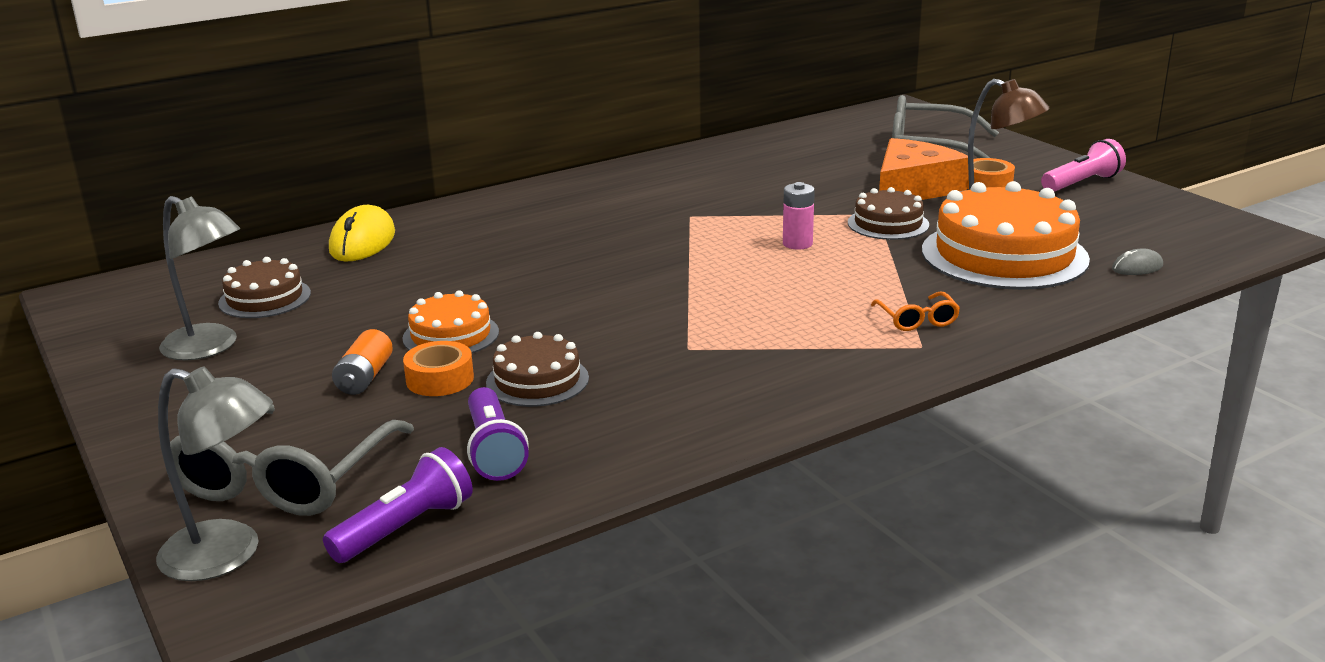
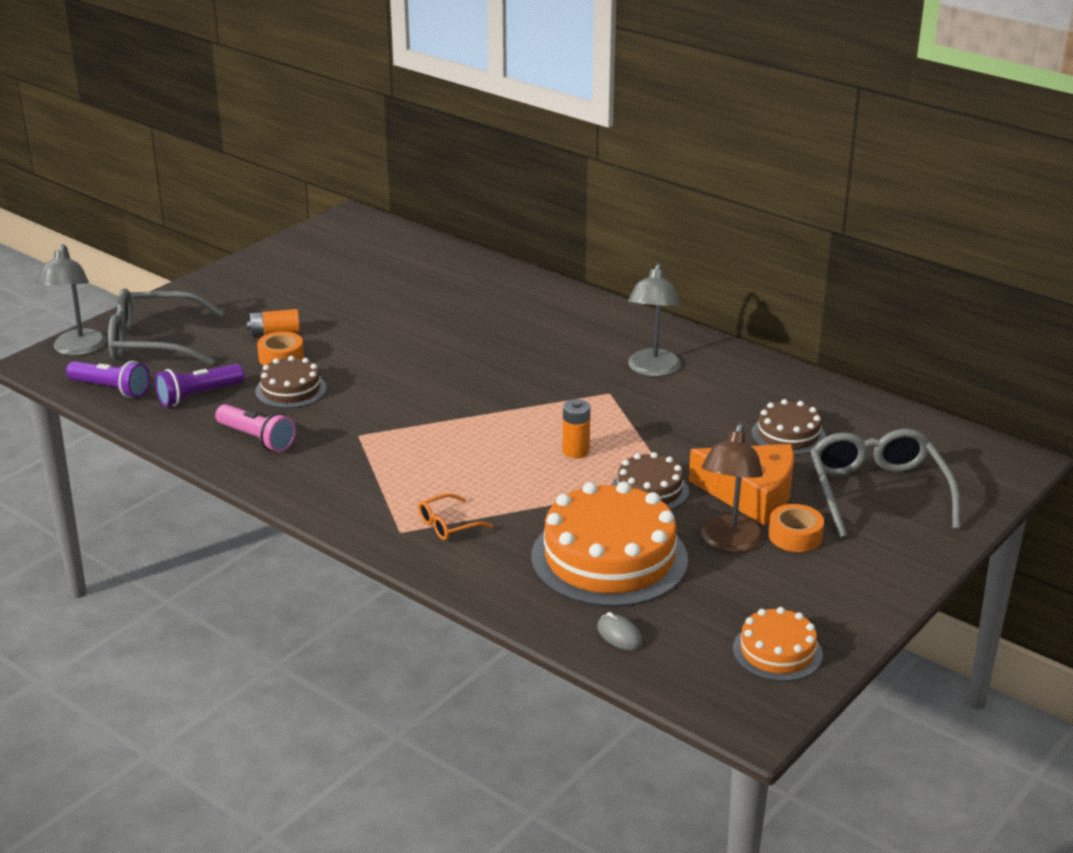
camera: 70 degrees right, 5 degrees up
grey lamp [159,196,240,360] -> grey lamp moved to [628,263,681,377]
brown cake [218,257,311,318] -> brown cake moved to [751,399,826,455]
yellow mouse [329,205,395,262] -> none
orange cake [402,290,499,353] -> orange cake moved to [733,607,823,681]
pink battery [783,182,815,250] -> orange battery [563,399,590,458]
pink flashlight [1041,139,1126,192] -> pink flashlight moved to [215,404,296,452]

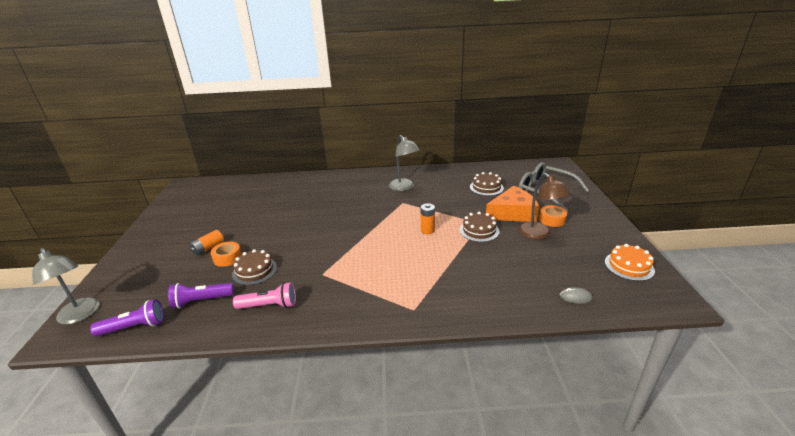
camera: 40 degrees left, 0 degrees up
grey glasses [108,288,225,365] -> none
purple flashlight [155,364,244,407] -> purple flashlight turned 60 degrees clockwise [168,283,234,309]
orange glasses [418,493,493,540] -> none
orange cake [531,482,688,607] -> none

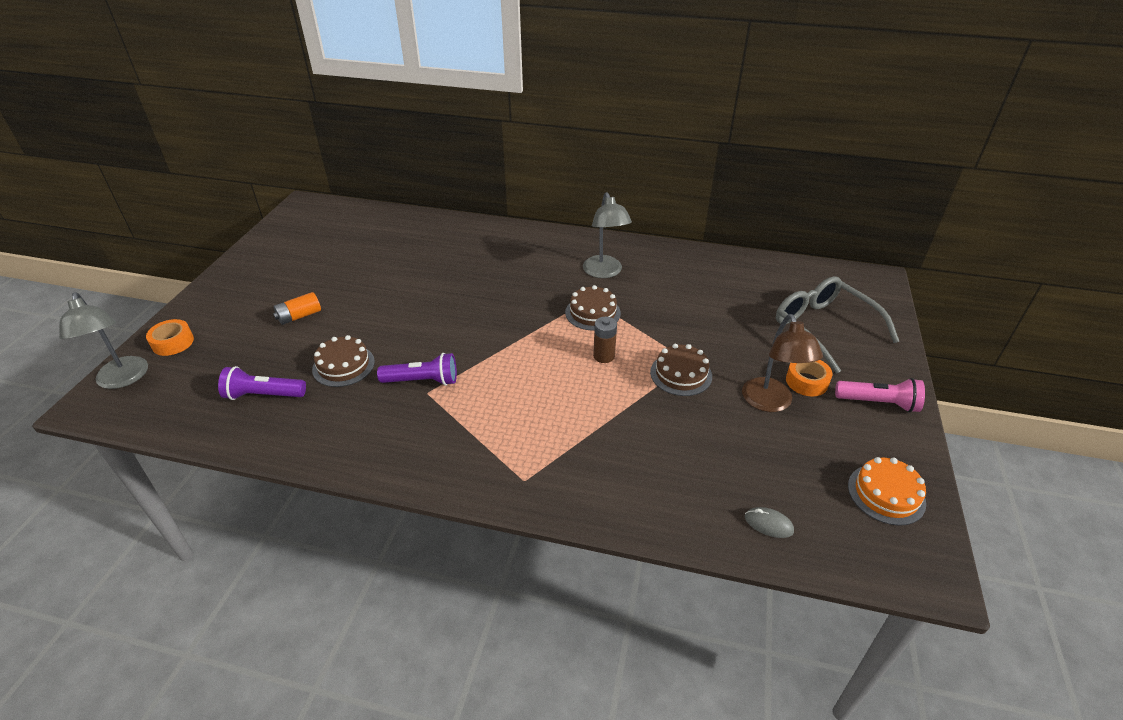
camera: 15 degrees right, 10 degrees up
purple flashlight [90,299,164,337] -> purple flashlight moved to [377,353,457,386]
orange tape [211,241,242,267] -> orange tape moved to [146,319,194,356]
pink flashlight [233,282,296,309] -> pink flashlight moved to [835,378,925,412]
orange battery [421,203,435,234] -> brown battery [593,317,617,363]
brown cake [470,172,504,196] -> brown cake moved to [565,285,621,331]
orange cheese [486,186,539,222] -> none

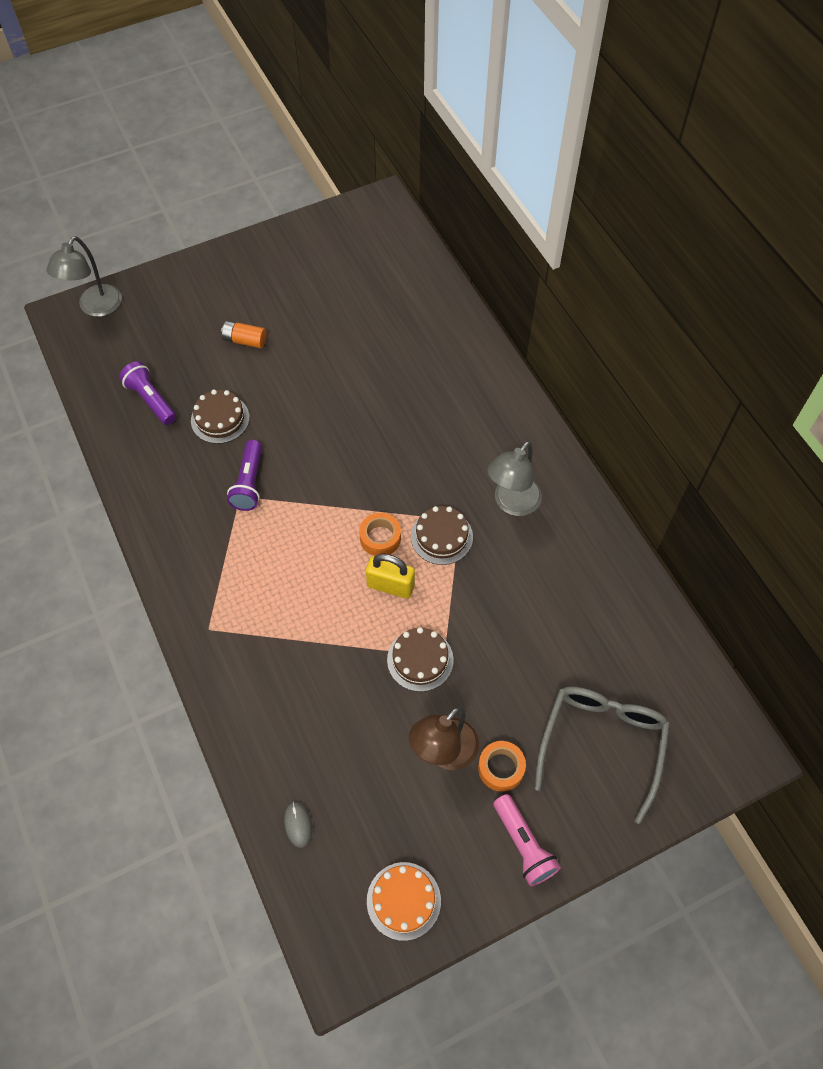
camera: 50 degrees right, 20 degrees up
orange tape [146,319,194,356] -> orange tape moved to [359,513,401,556]
purple flashlight [377,353,457,386] -> purple flashlight turned 45 degrees clockwise [227,440,262,511]
brown battery [593,317,617,363] -> yellow padlock [366,554,415,599]

